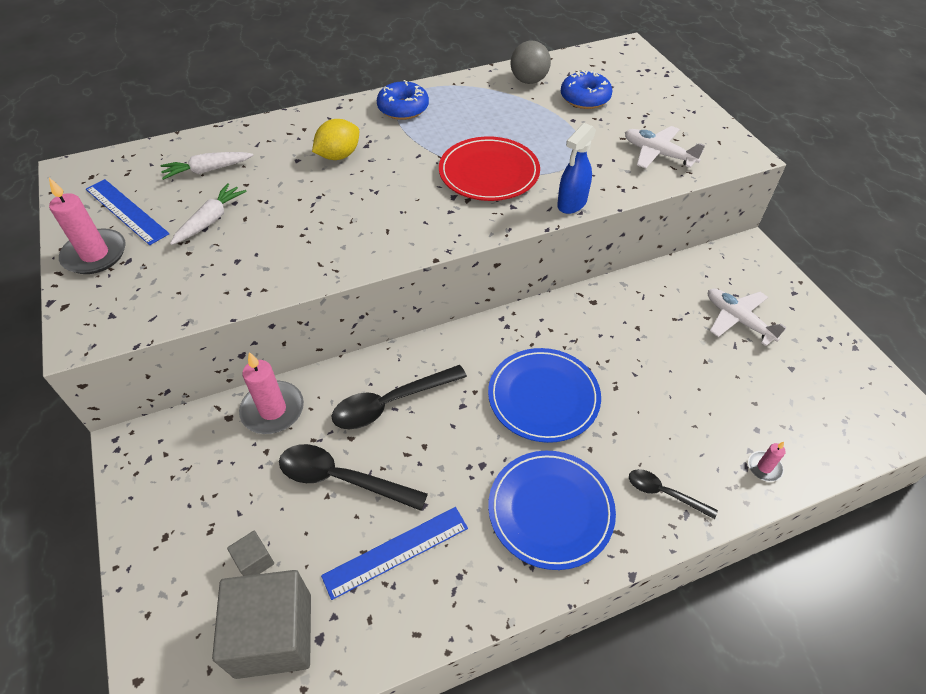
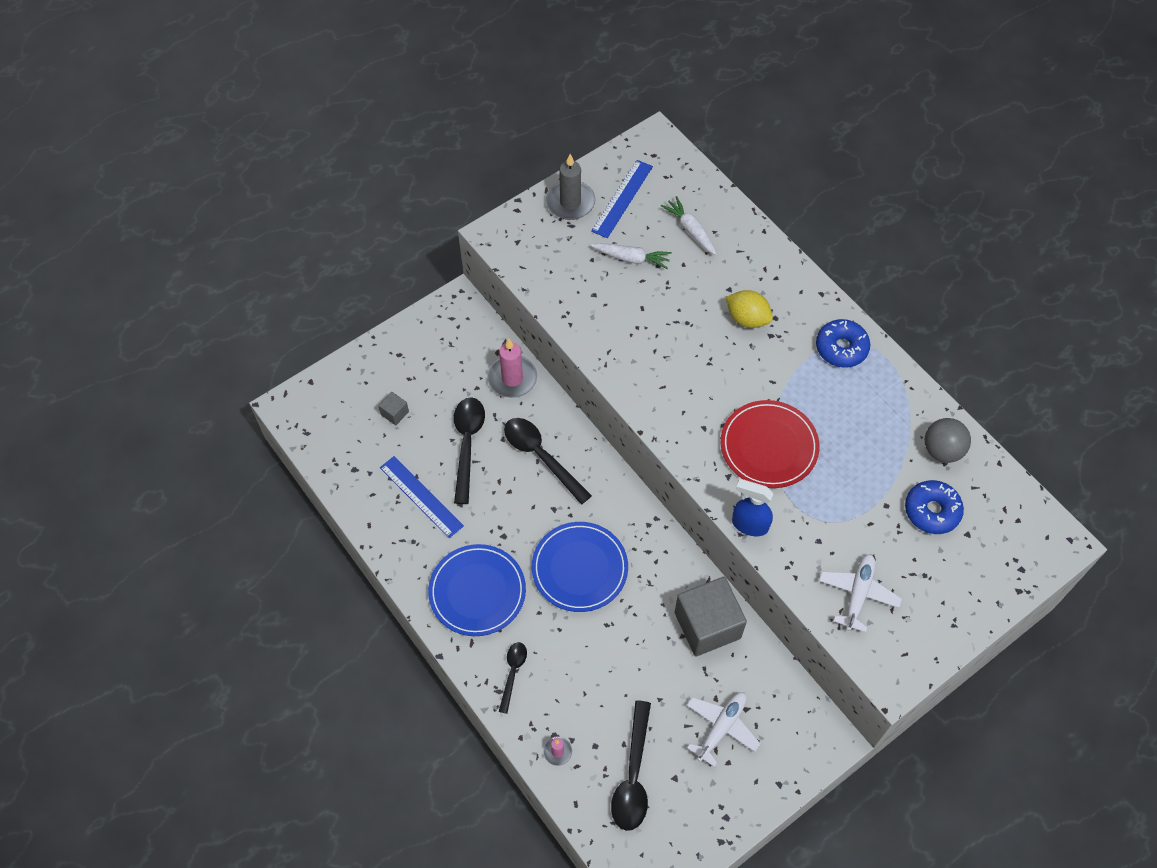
camera: 75 degrees right, 10 degrees up
pink candle [49,178,126,274] -> grey candle [546,154,595,220]
grey cube [212,570,311,679] -> grey cube moved to [675,577,747,656]
none -> black spoon [611,700,651,831]

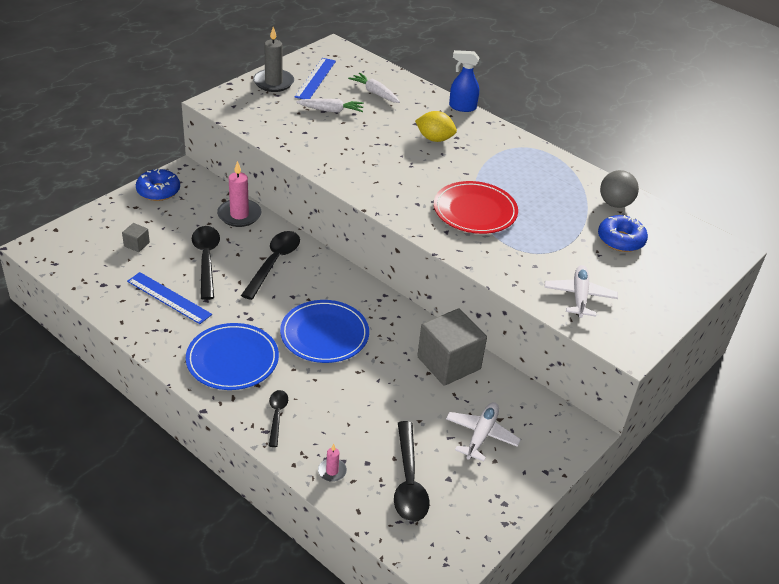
camera: 15 degrees left, 20 degrees down
black spoon [504,418,592,505] -> black spoon turned 75 degrees clockwise [241,231,300,300]
blue spray bottle [732,479,774,536] -> blue spray bottle moved to [449,50,480,112]
blue donut [816,319,870,368] -> blue donut moved to [136,169,180,201]

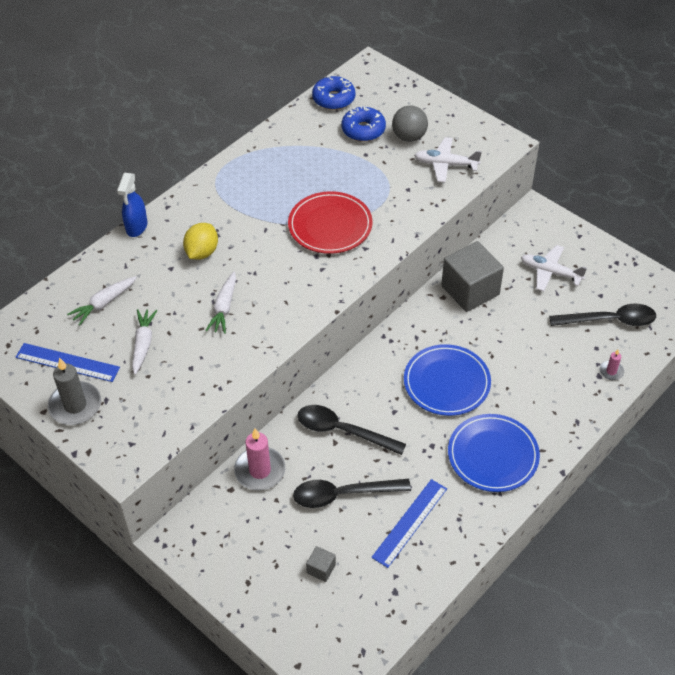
camera: 85 degrees left, 10 degrees up
blue donut [136,169,180,201] -> blue donut moved to [312,76,355,110]
black spoon [269,390,288,447] -> none
grey ball [600,170,639,208] -> grey ball moved to [392,105,428,142]
none -> white carrot [205,272,236,334]

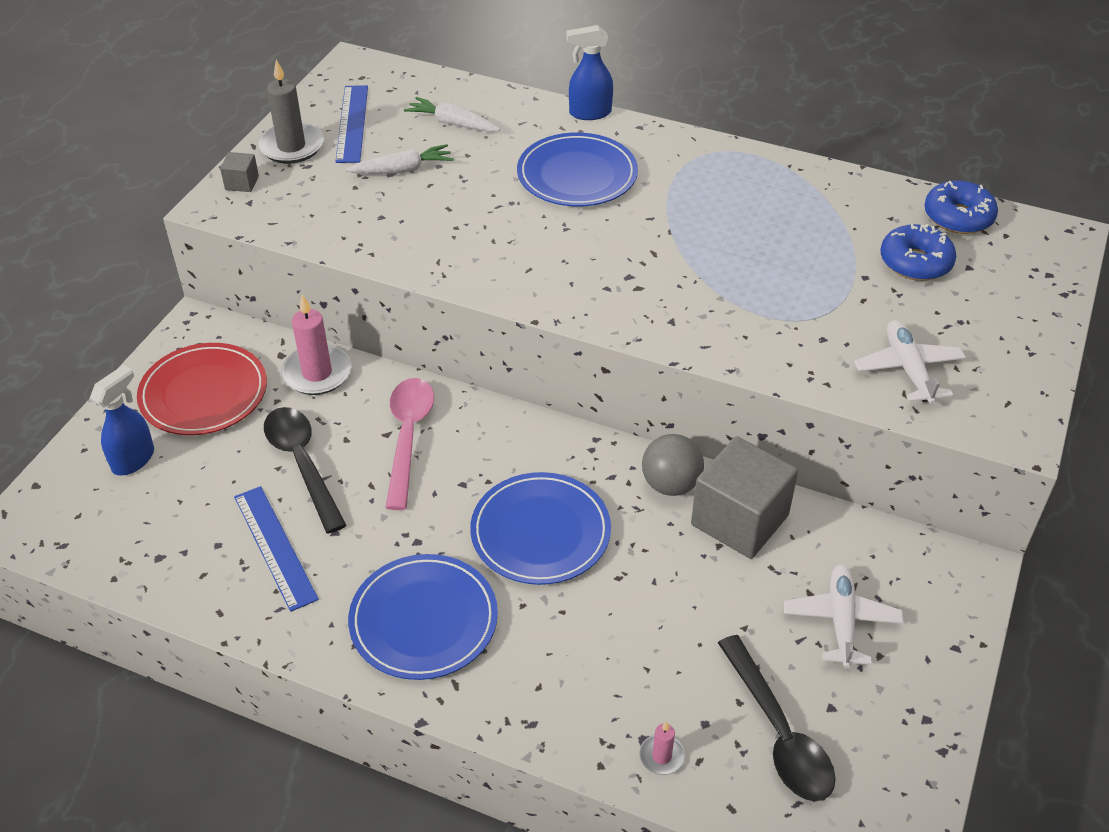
camera: 70 degrees right, 5 degrees down
yellow lemon [183,223,218,259] -> blue plate [517,132,638,207]
white carrot [205,272,236,334] -> none
red plate [288,191,373,254] -> red plate moved to [137,343,267,435]
black spoon [297,405,406,455] -> pink spoon [385,378,434,510]
grey cube [306,546,336,582] -> grey cube moved to [220,152,259,192]
blue ruler [371,479,447,568] -> blue ruler turned 45 degrees clockwise [234,486,319,612]
grey ball [392,105,428,142] -> grey ball moved to [642,434,704,496]
none -> blue spray bottle [90,365,154,475]

